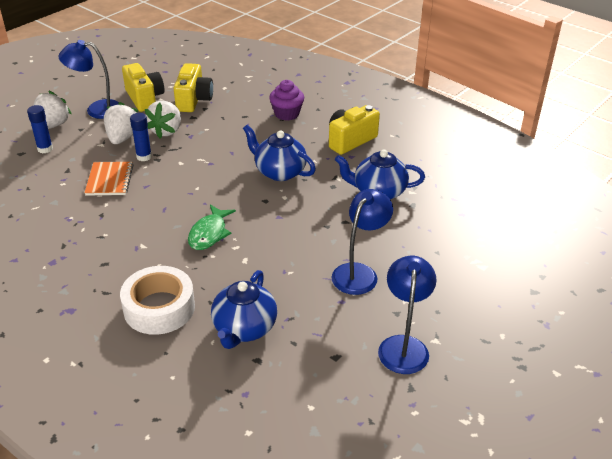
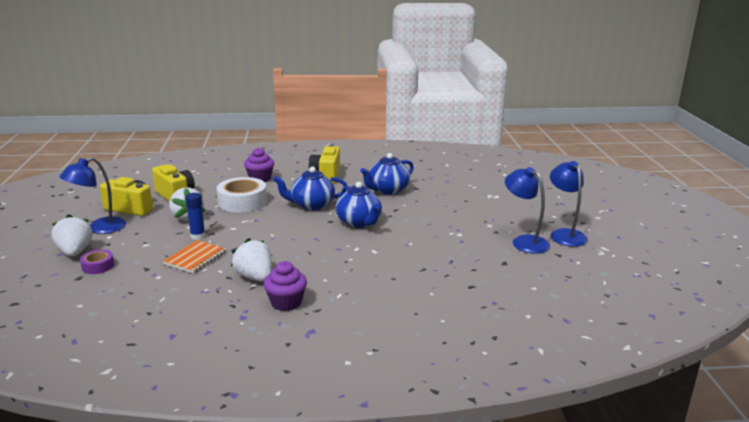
camera: 45 degrees left, 15 degrees down
blue glue stick [27,105,53,153] -> purple tape [80,250,114,274]
orange notebook [84,162,133,196] -> orange notebook turned 75 degrees clockwise [163,240,227,274]
white strawberry [104,102,138,144] -> white strawberry moved to [231,238,272,282]
white tape [120,266,195,335] -> white tape moved to [217,177,267,212]
green fish [188,205,236,250] -> none
blue teapot [211,270,277,349] -> blue teapot moved to [336,182,382,228]
blue lamp [332,189,393,295] -> blue lamp moved to [550,161,588,247]
none -> purple cupcake [264,261,307,311]

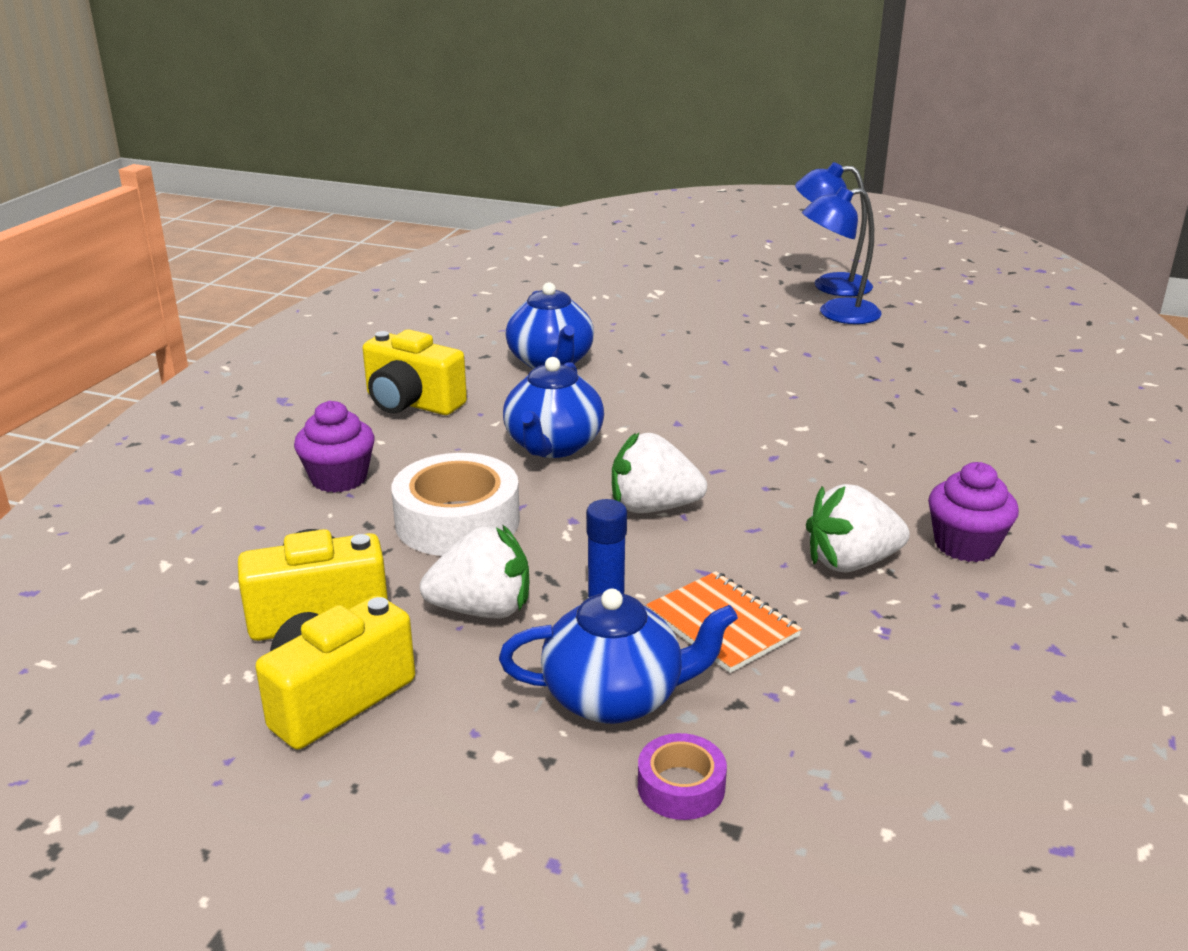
camera: 65 degrees left, 5 degrees up
white strawberry [51,214,92,257] -> white strawberry moved to [612,432,707,513]
blue lamp [59,157,126,234] -> none
blue teapot [336,182,382,228] -> blue teapot moved to [499,589,738,724]

